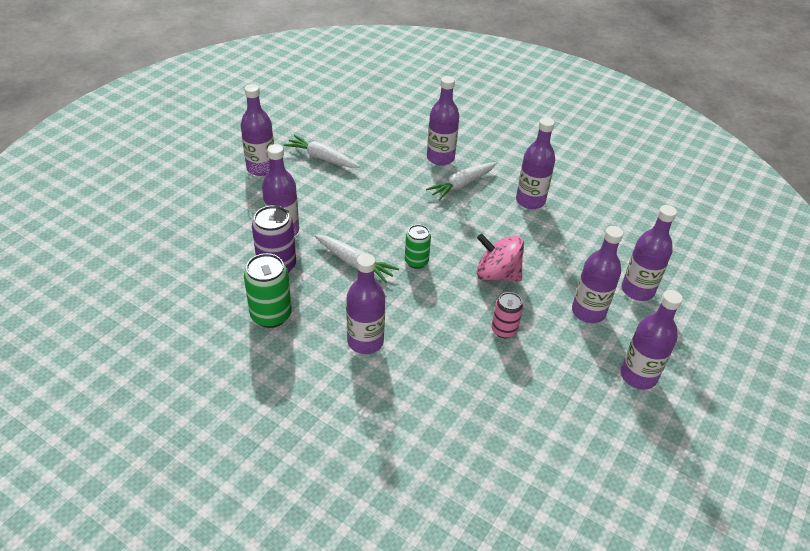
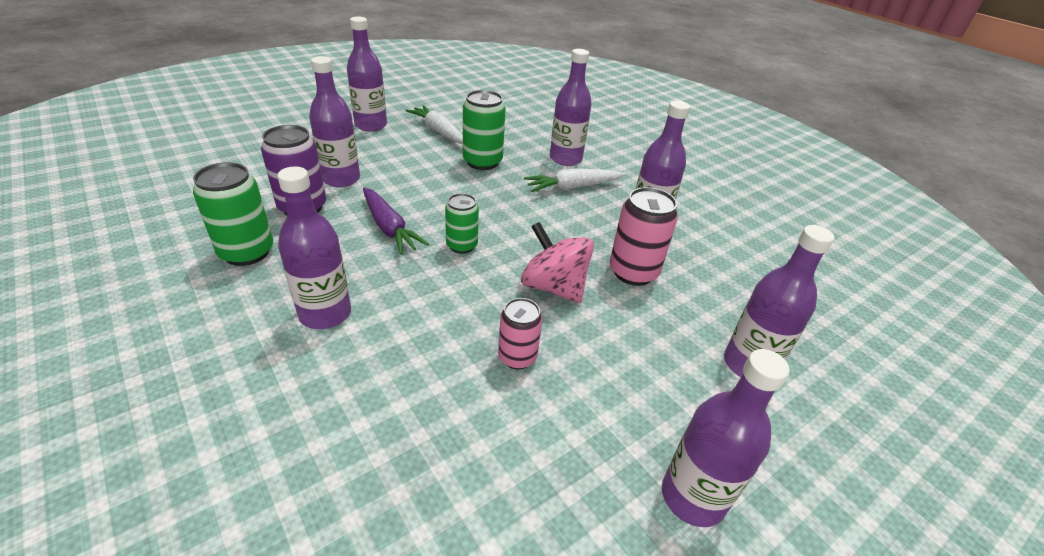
camera: 20 degrees right, 5 degrees down
white carrot [315,235,399,283] -> purple carrot [363,187,429,255]
purple bottle [572,226,623,323] -> none
none -> green can [463,90,505,170]
none -> pink can [610,187,678,286]

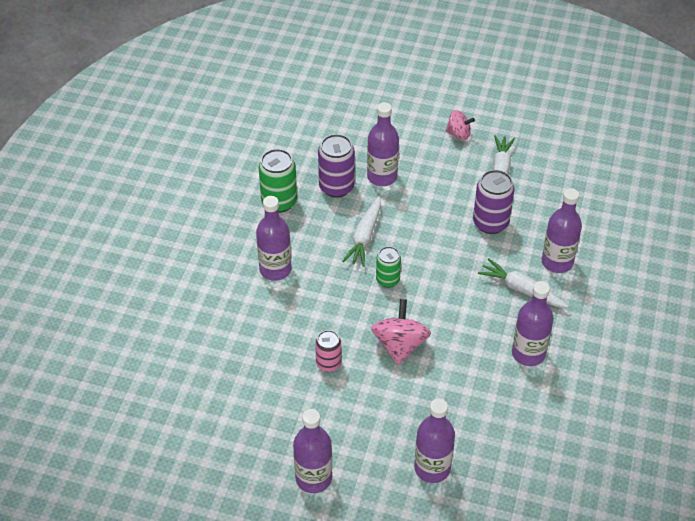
camera: 55 degrees right, 10 degrees up
purple bottle [347,17,387,132] -> pink spinning top [446,110,475,140]
purple carrot [363,187,429,255] -> white carrot [342,197,381,267]
green can [463,90,505,170] -> purple can [473,170,515,234]
pink can [610,187,678,286] -> none

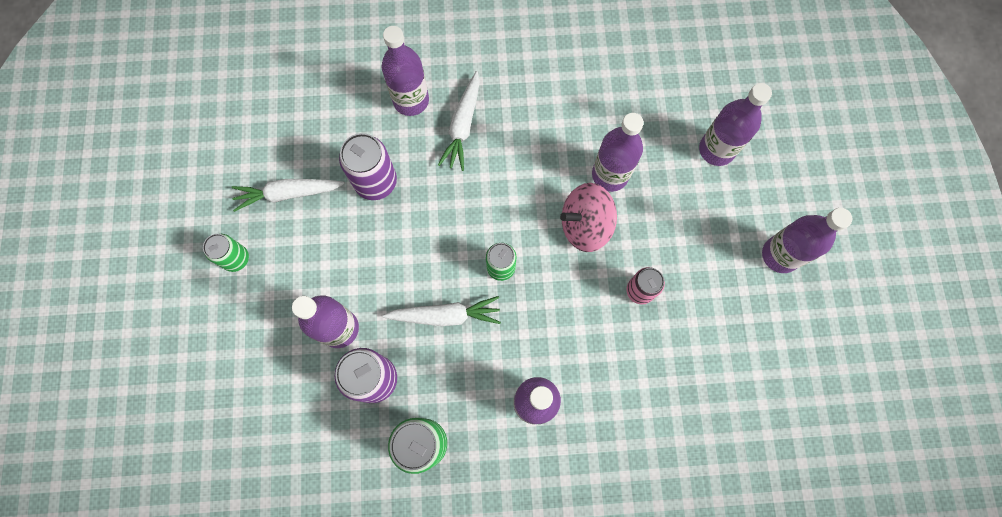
camera: 110 degrees left, 25 degrees up
pink spinning top [446,110,475,140] -> green can [203,234,249,272]
purple bottle [512,281,554,366] -> purple bottle moved to [592,113,644,192]

